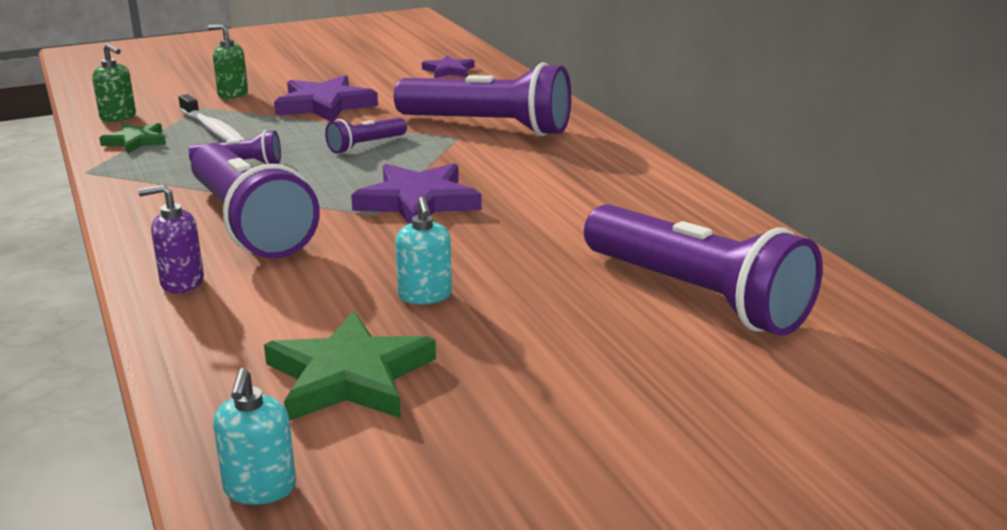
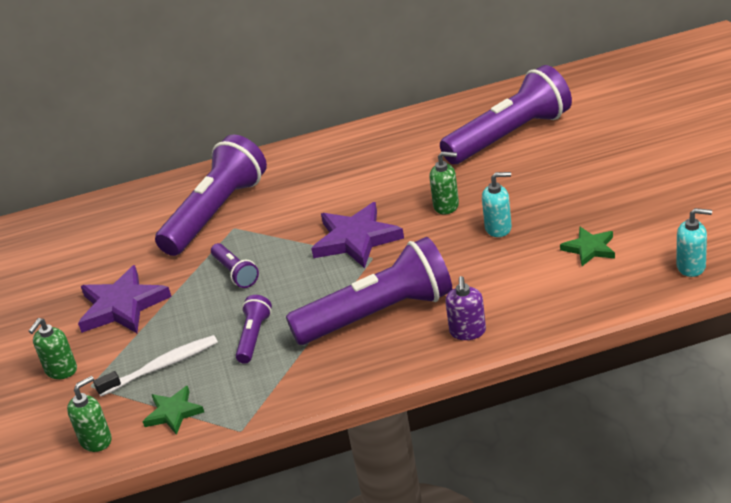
camera: 75 degrees left, 10 degrees up
green star [264,311,436,421] -> green star [560,227,615,266], size x0.57
purple star [422,55,475,78] -> none
none -> green soap dispenser [430,151,459,215]

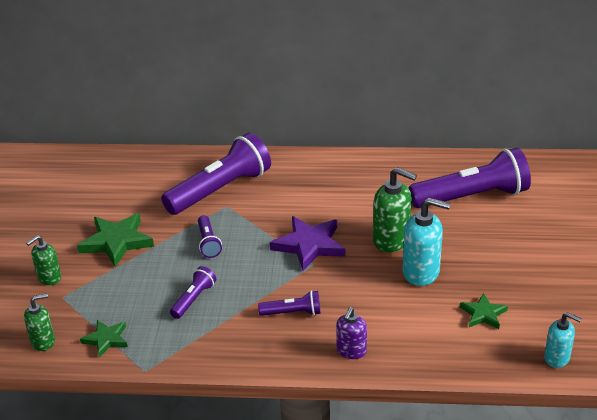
camera: 15 degrees right, 0 degrees up
purple star [78,265,171,333] -> green star [77,213,154,267]
white toothbrush [93,335,218,397] -> none
purple flashlight [286,237,452,345] -> purple flashlight [258,291,321,316], size x0.46
green soap dispenser [430,151,459,215] -> green soap dispenser [373,167,417,252], size x1.65
turquoise soap dispenser [482,172,512,237] -> turquoise soap dispenser [402,198,450,286], size x1.65

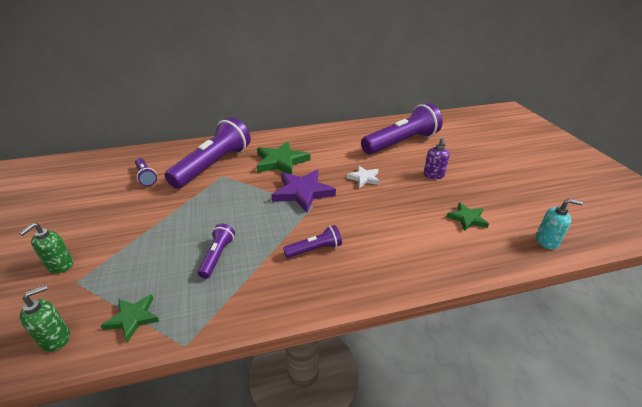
camera: 20 degrees left, 0 degrees up
green star [77,213,154,267] -> green star moved to [256,141,311,175]
purple flashlight [198,215,222,258] -> purple flashlight moved to [135,158,157,186]
purple soap dispenser [336,307,367,359] -> purple soap dispenser moved to [424,138,450,179]
green soap dispenser [373,167,417,252] -> white star [346,165,380,188]
turquoise soap dispenser [402,198,450,286] -> none

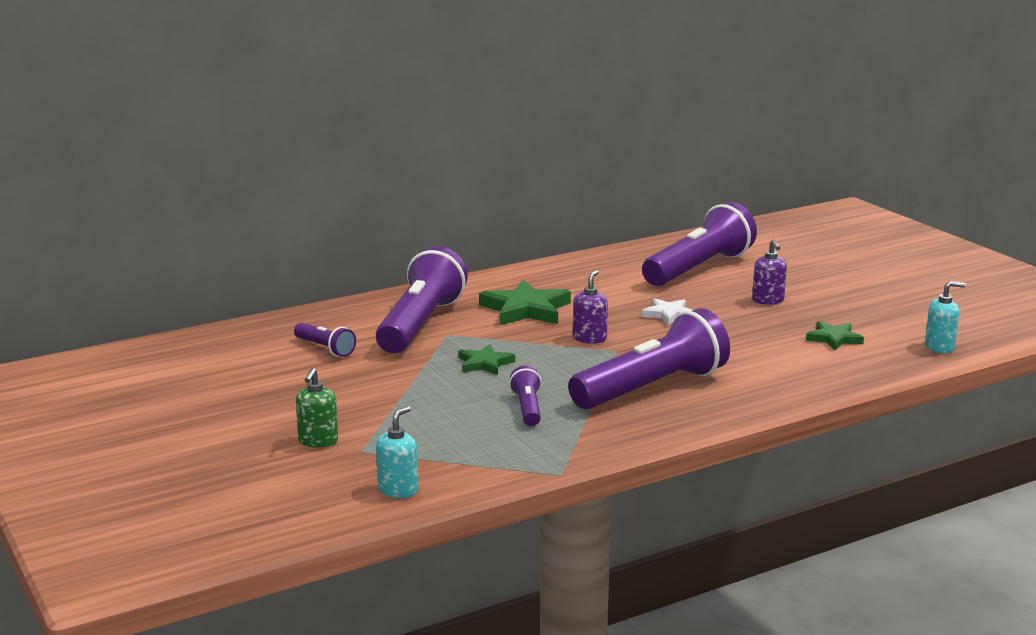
camera: 15 degrees left, 15 degrees down
green soap dispenser [20,285,70,352] -> turquoise soap dispenser [376,406,419,498]
green star [101,294,159,343] -> green star moved to [458,344,515,375]
purple star [271,170,336,213] -> purple soap dispenser [573,270,608,344]
purple flashlight [283,225,342,258] -> purple flashlight [568,308,730,409], size x2.18

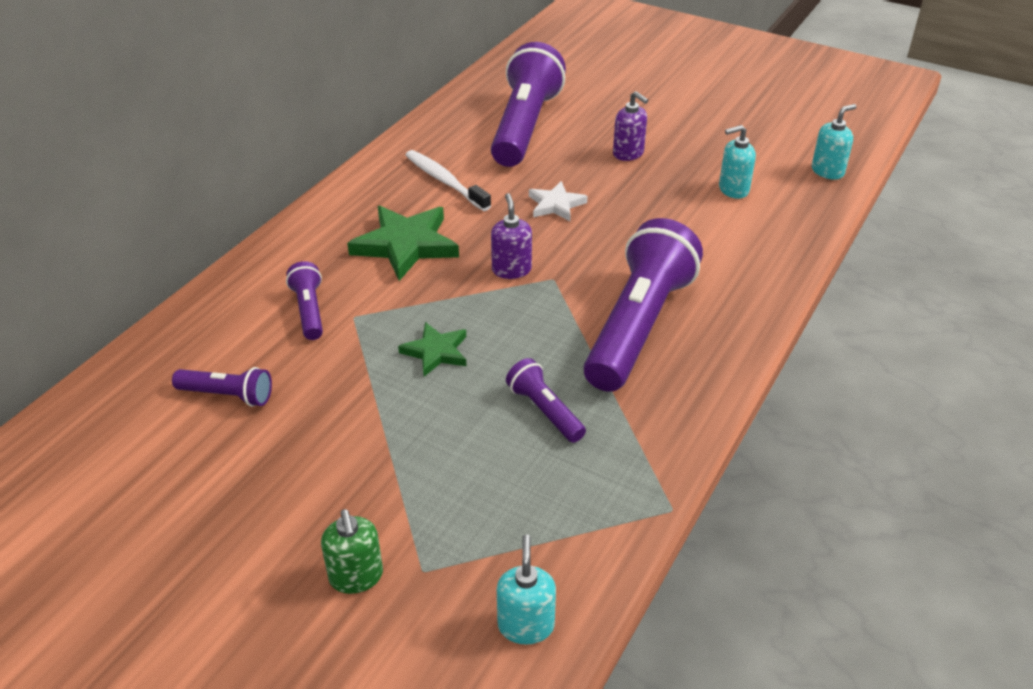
camera: 30 degrees left, 20 degrees up
purple flashlight [376,246,468,353] -> purple flashlight [286,261,323,340], size x0.46
green star [806,321,864,350] -> turquoise soap dispenser [719,125,756,199]
none -> white toothbrush [406,150,491,211]

